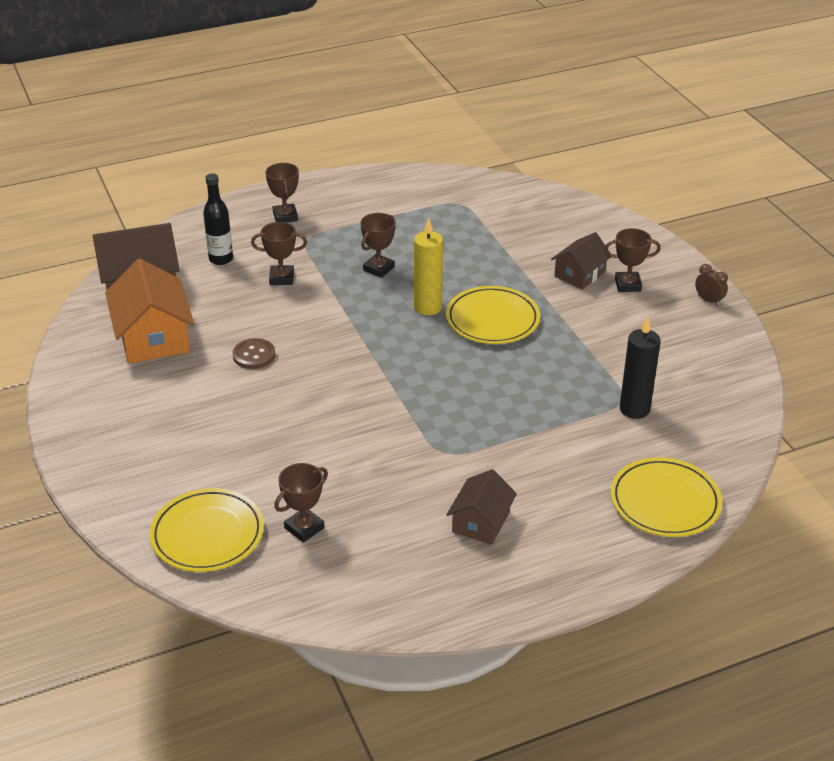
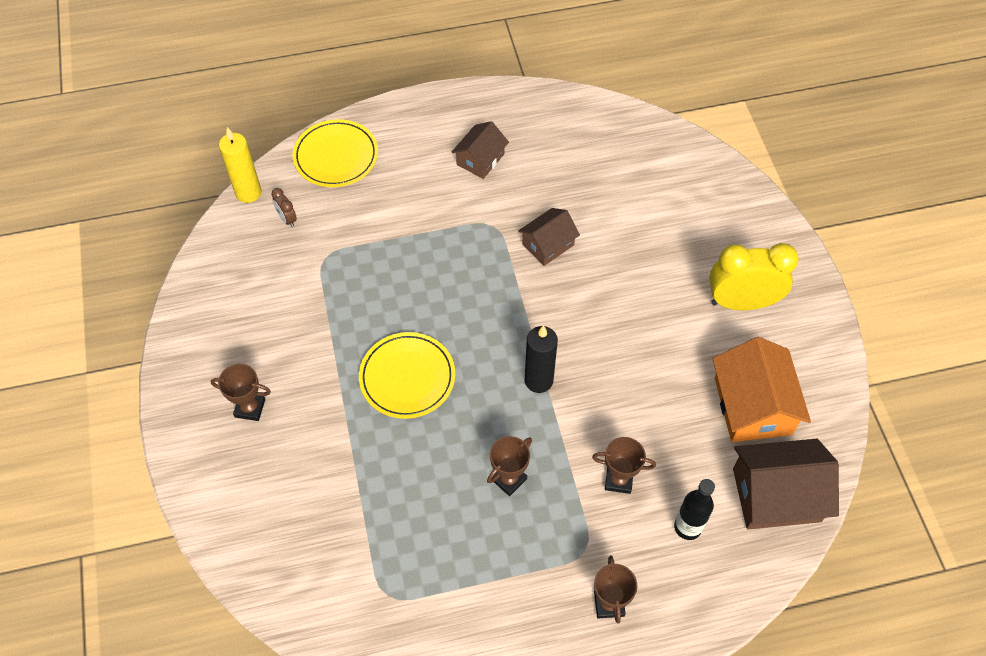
camera: 170 degrees left, 20 degrees up
yellow plate [150,488,264,572] -> none
brown button [233,338,275,369] -> none
brown trophy [274,463,328,543] -> none
yellow candle [414,218,443,315] -> yellow candle moved to [219,127,261,203]
brown house [551,232,611,290] -> brown house moved to [518,208,580,266]
black candle [620,316,661,419] -> black candle moved to [524,325,558,393]
brown clock [695,264,728,306] -> brown clock moved to [271,188,297,227]
none -> yellow clock [709,243,799,310]

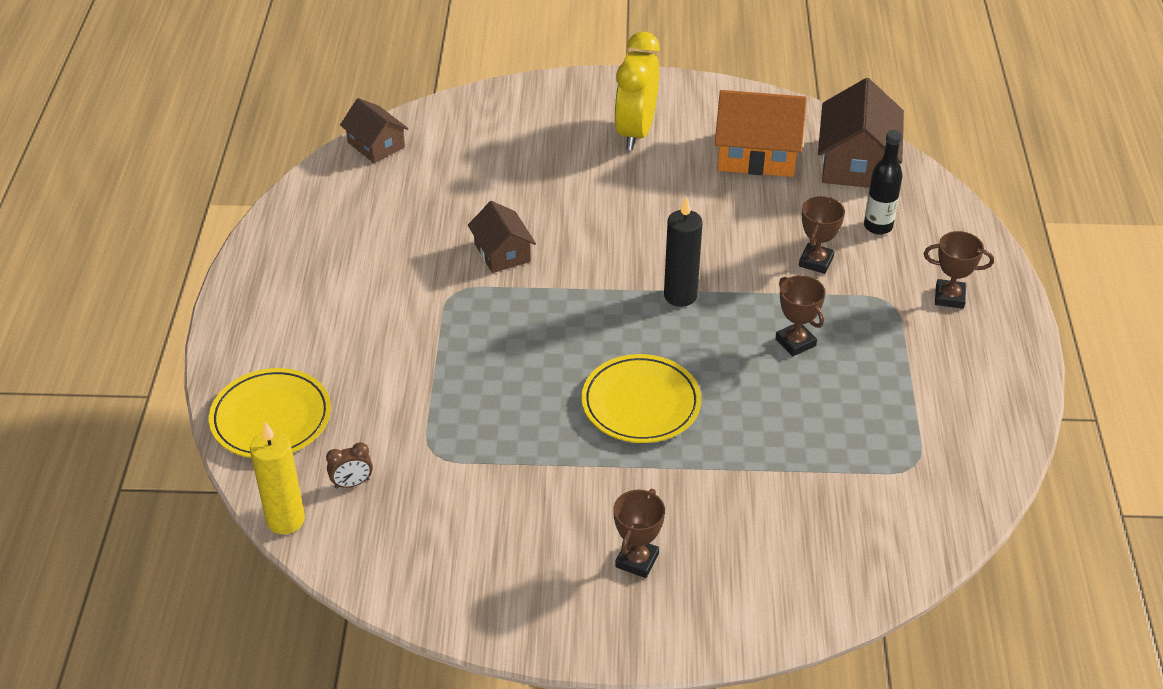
camera: 75 degrees left, 15 degrees down
brown house [452,121,509,179] -> brown house moved to [340,98,409,163]

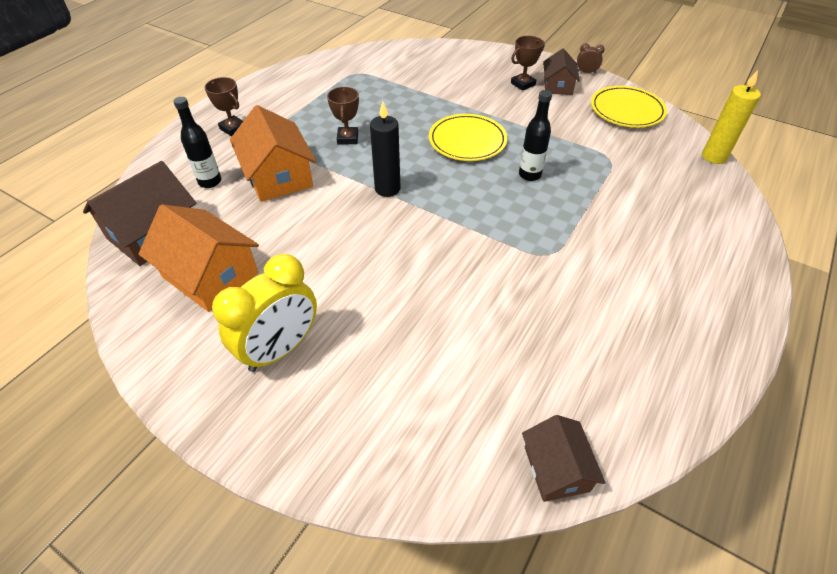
camera: 150 degrees left, 5 degrees up
yellow plate [209,368,331,458] -> yellow plate moved to [591,86,667,128]
brown clock [326,442,373,489] -> brown clock moved to [577,43,605,73]
brown house [468,201,536,273] -> brown house moved to [543,48,580,95]
brown trophy [799,196,845,274] -> orange house [230,105,316,202]
none -> black bottle [519,90,552,181]

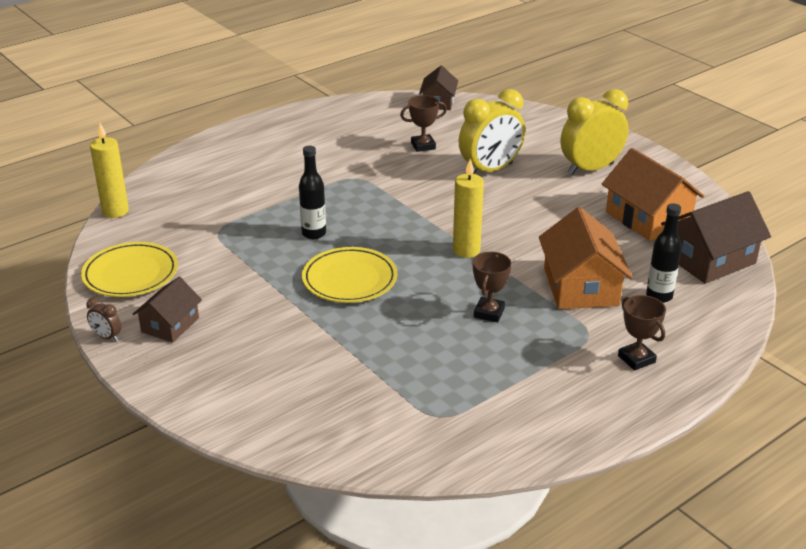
camera: 160 degrees left, 15 degrees down
black candle [370,102,401,197] -> yellow candle [453,159,484,258]
brown trophy [511,36,545,91] -> brown trophy moved to [400,95,447,152]
none -> yellow clock [459,89,525,174]

